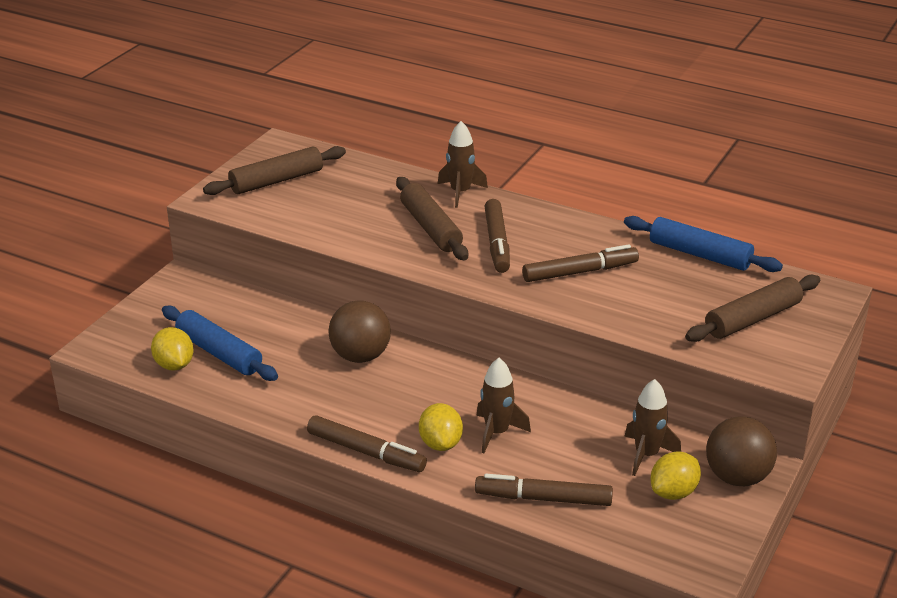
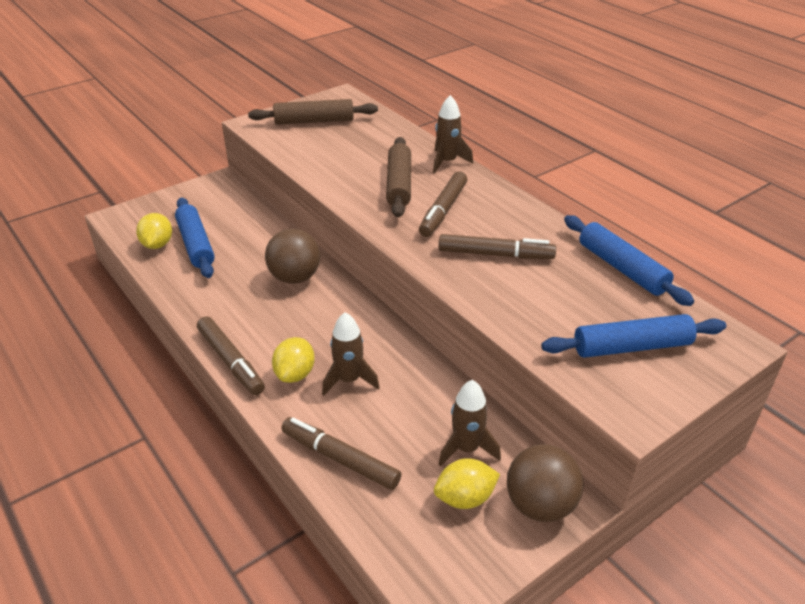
camera: 25 degrees right, 5 degrees up
brown rolling pin [685,275,820,342] -> blue rolling pin [541,314,726,358]

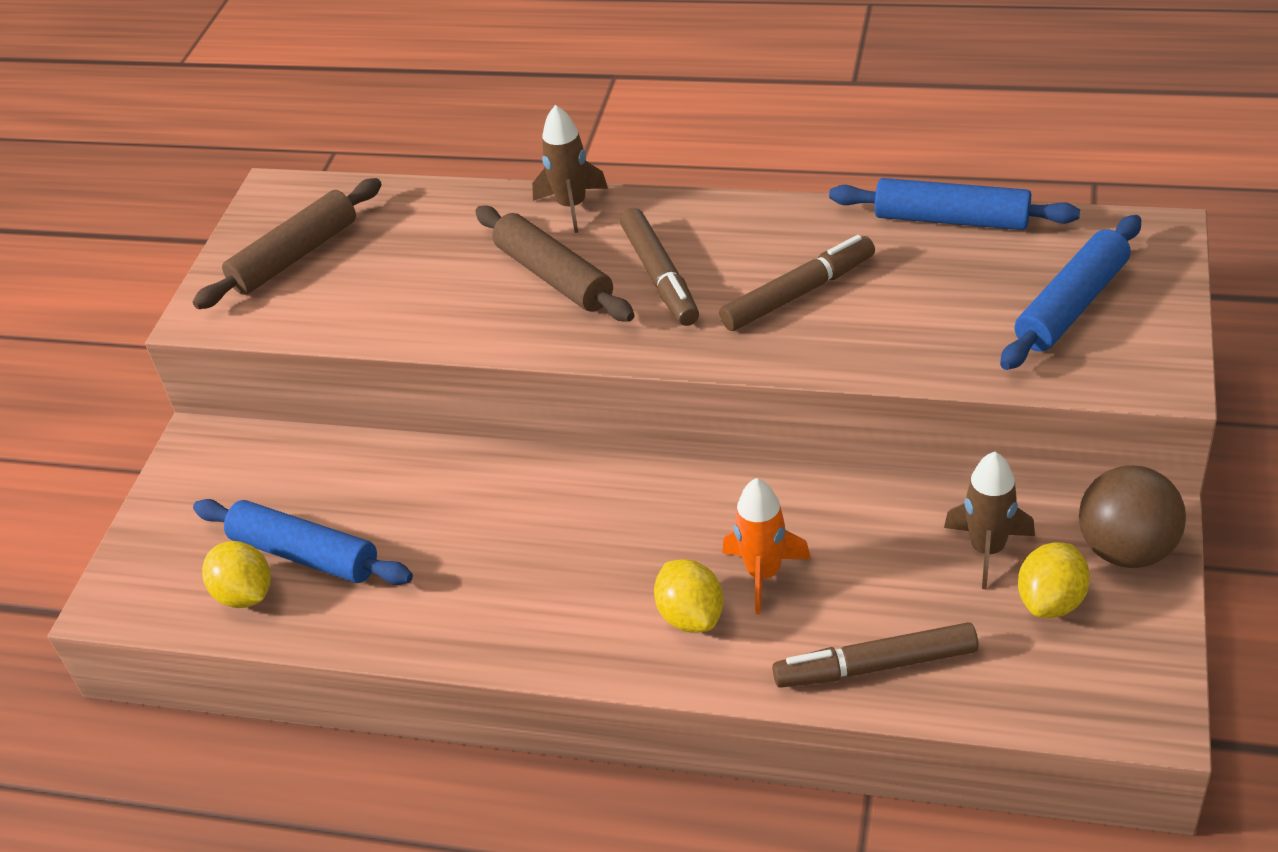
camera: 35 degrees left, 5 degrees up
brown marker [197,316,265,395] -> none
brown ball [265,229,320,284] -> none
brown rocket [322,312,380,396] -> orange rocket [723,478,811,614]

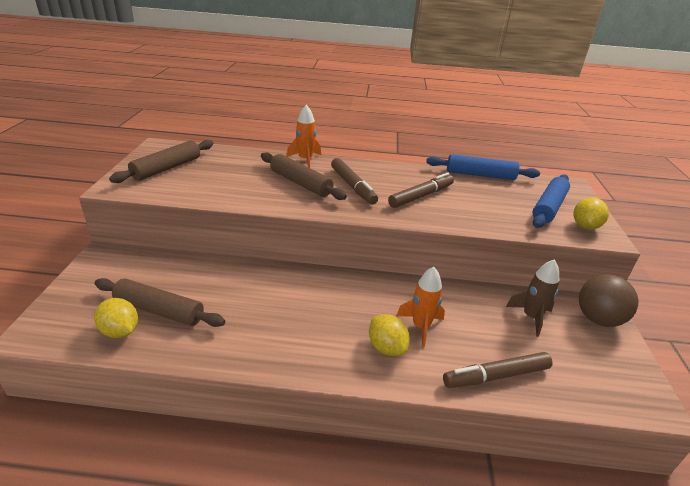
camera: 15 degrees left, 10 degrees down
blue rolling pin [193,499,413,585] -> brown rolling pin [95,278,225,327]
brown rocket [532,105,608,233] -> orange rocket [287,104,321,168]
yellow lemon [1018,542,1090,618] -> yellow lemon moved to [574,197,609,230]

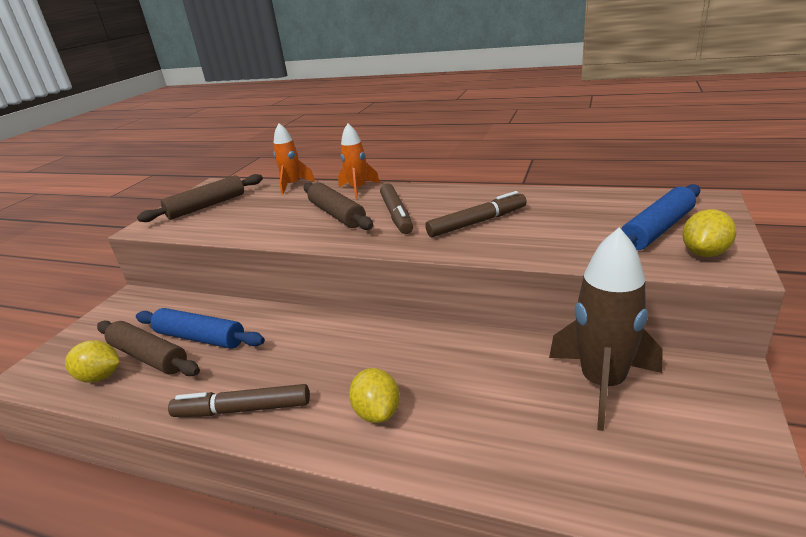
camera: 20 degrees right, 5 degrees down
yellow lemon [94,298,138,338] -> yellow lemon turned 45 degrees counterclockwise [65,340,120,383]
orange rocket [397,267,445,347] -> orange rocket moved to [273,123,315,195]
blue rolling pin [426,154,540,180] -> blue rolling pin moved to [136,308,265,349]
brown marker [443,352,553,388] -> brown marker moved to [168,384,310,417]
brown rocket [506,259,559,337] -> brown rocket [549,227,663,431], size x1.64
brown ball [579,274,638,327] -> none

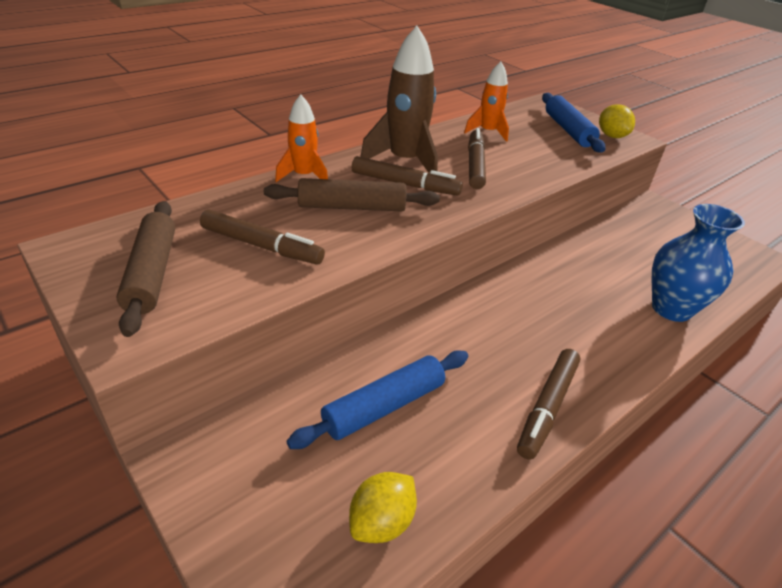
camera: 65 degrees left, 10 degrees up
brown rolling pin [97,320,200,376] -> none
orange rocket [273,123,315,195] -> orange rocket moved to [464,61,509,142]
yellow lemon [349,368,400,423] -> none
brown rocket [549,227,663,431] -> brown rocket moved to [361,26,438,172]
none -> brown marker [200,210,325,264]
none -> blue vase [652,204,745,322]

